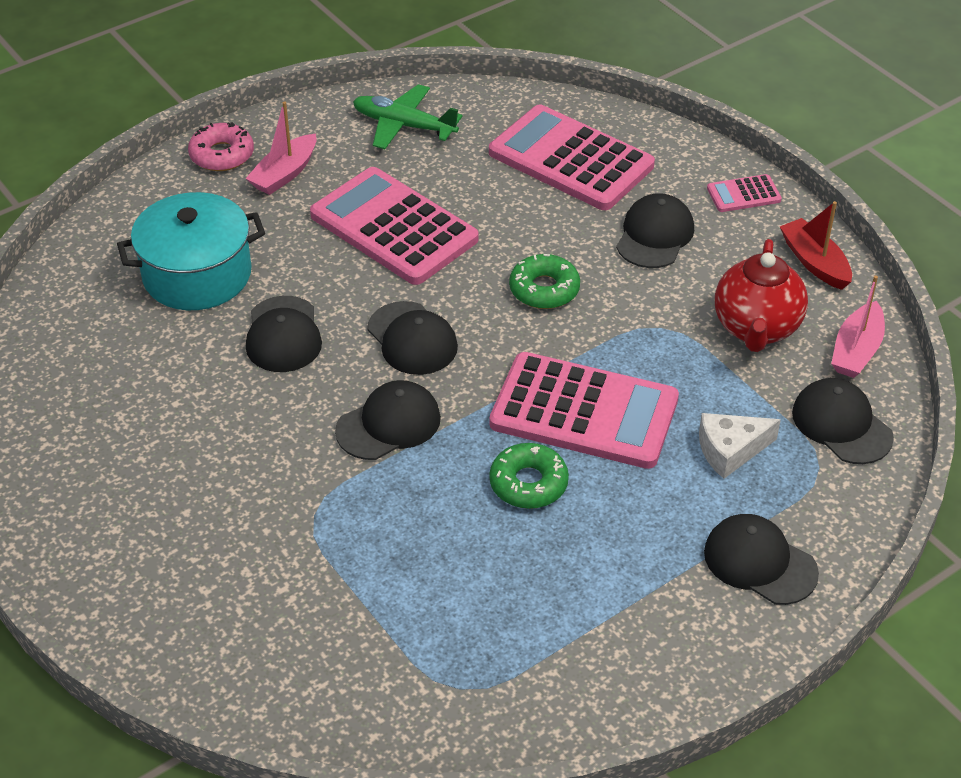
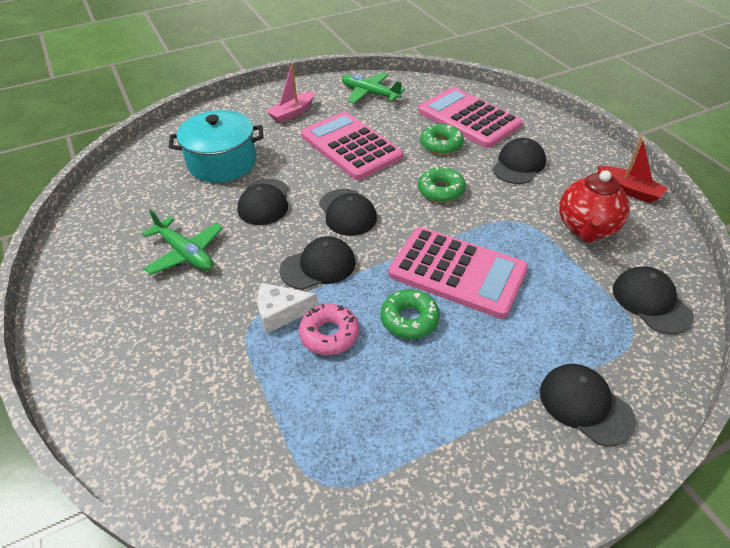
camera: 10 degrees right, 0 degrees up
pink donut [188,122,254,171] -> pink donut moved to [299,304,359,355]
white cheese [699,413,781,479] -> white cheese moved to [257,283,319,334]
pink calculator [707,174,782,212] -> none
red boat [780,201,852,290] -> red boat turned 150 degrees clockwise [597,136,668,203]
pink boat [831,276,885,378] -> none
none -> green plane [142,209,223,275]
none -> green donut [420,124,464,155]

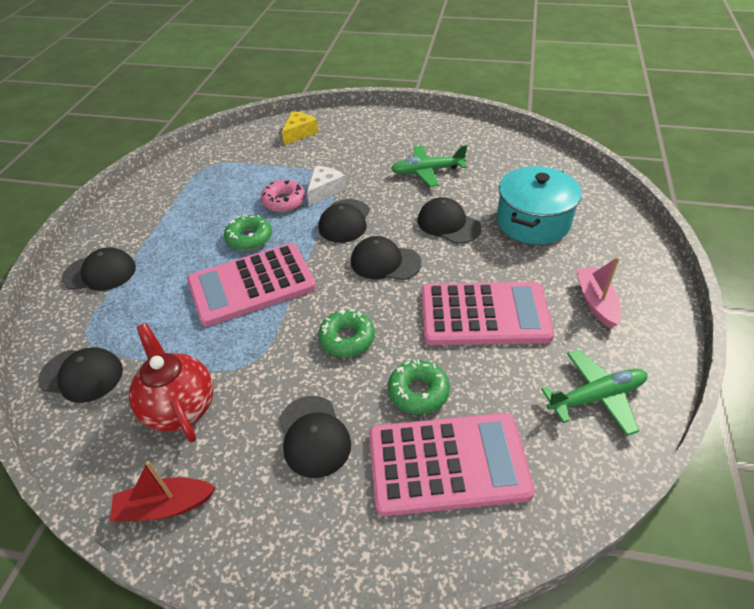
camera: 130 degrees right, 0 degrees up
none -> yellow cheese [282,111,318,145]

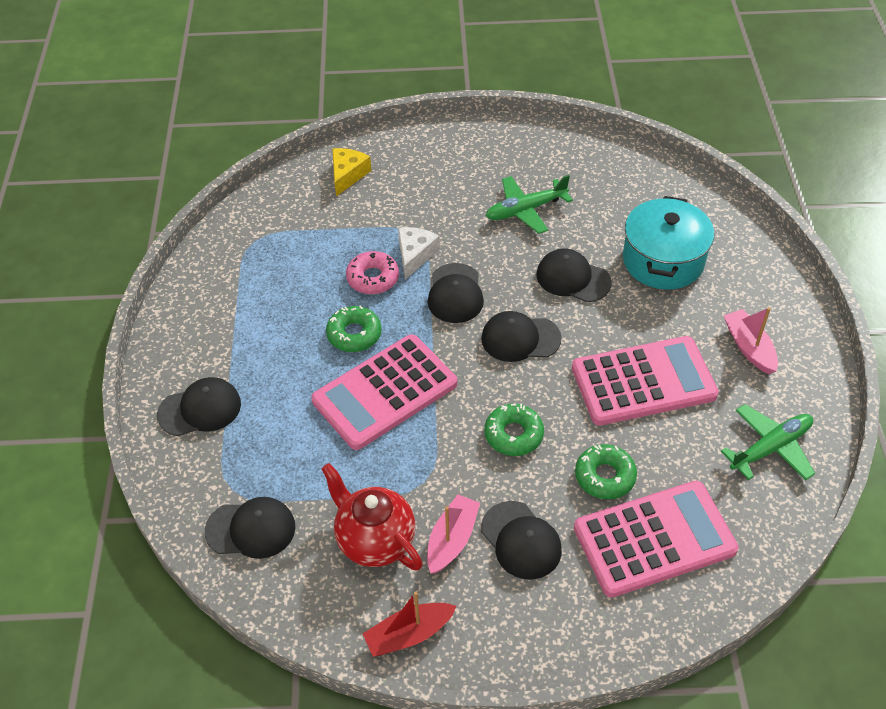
camera: 15 degrees left, 5 degrees up
none -> pink boat [427,494,480,574]

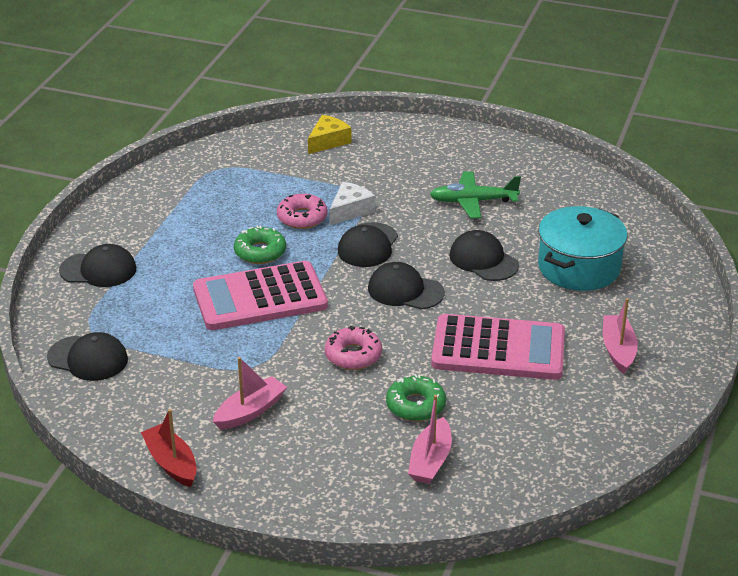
camera: 20 degrees right, 15 degrees down
red teapot [321,463,423,571] -> none
red boat [363,592,456,657] -> red boat turned 60 degrees clockwise [141,409,196,487]
black cap [481,501,562,580] -> none
green donut [485,404,544,456] -> pink donut [325,326,382,370]
pink calculator [574,481,739,598] -> pink boat [408,395,452,484]
green plane [721,404,815,480] -> none

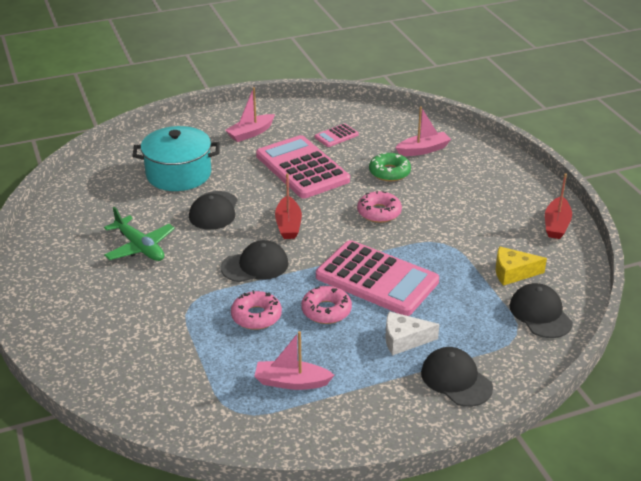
camera: 130 degrees left, 0 degrees up
pink boat [213,357,287,430] -> pink boat moved to [254,331,335,390]
green donut [234,226,286,264] -> pink donut [301,286,352,324]
yellow cheese [308,115,351,154] -> yellow cheese moved to [496,246,547,286]
white cheese [330,182,375,225] -> white cheese moved to [385,311,439,356]
black cap [368,262,445,310] -> red boat [275,173,302,239]
none -> pink calculator [315,123,359,147]

